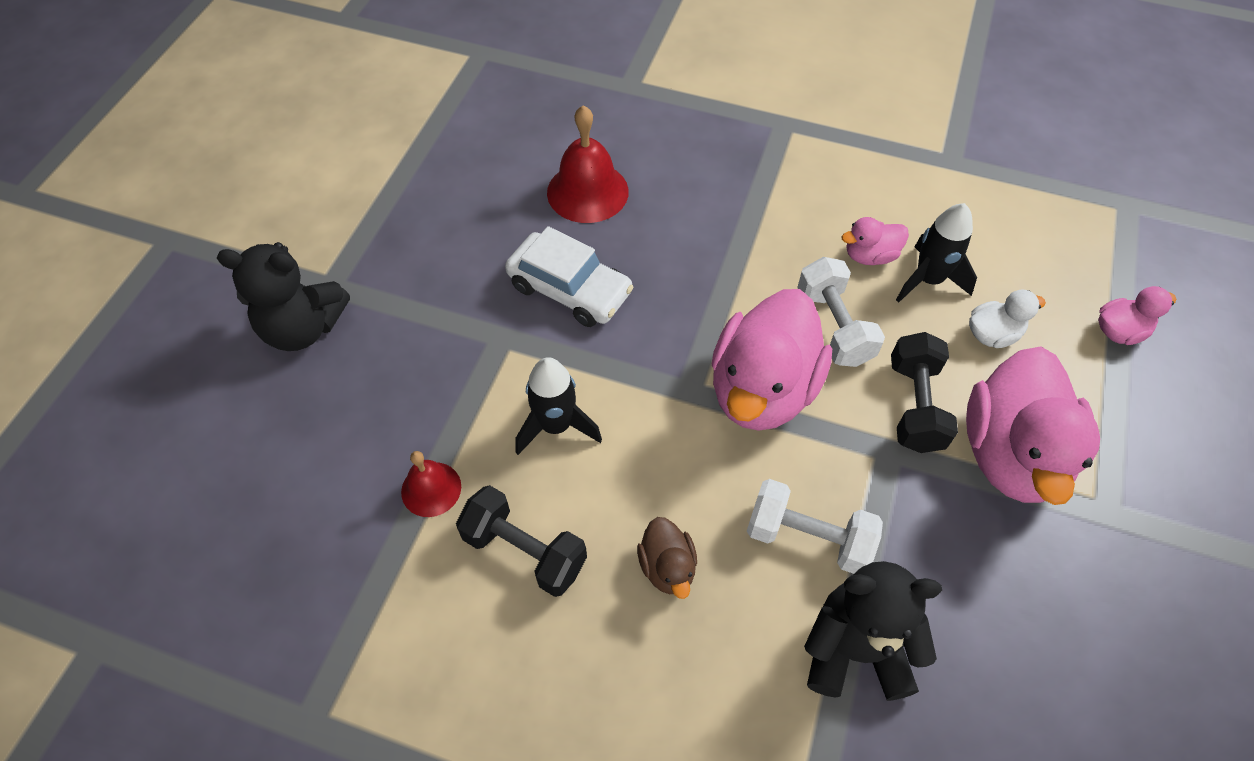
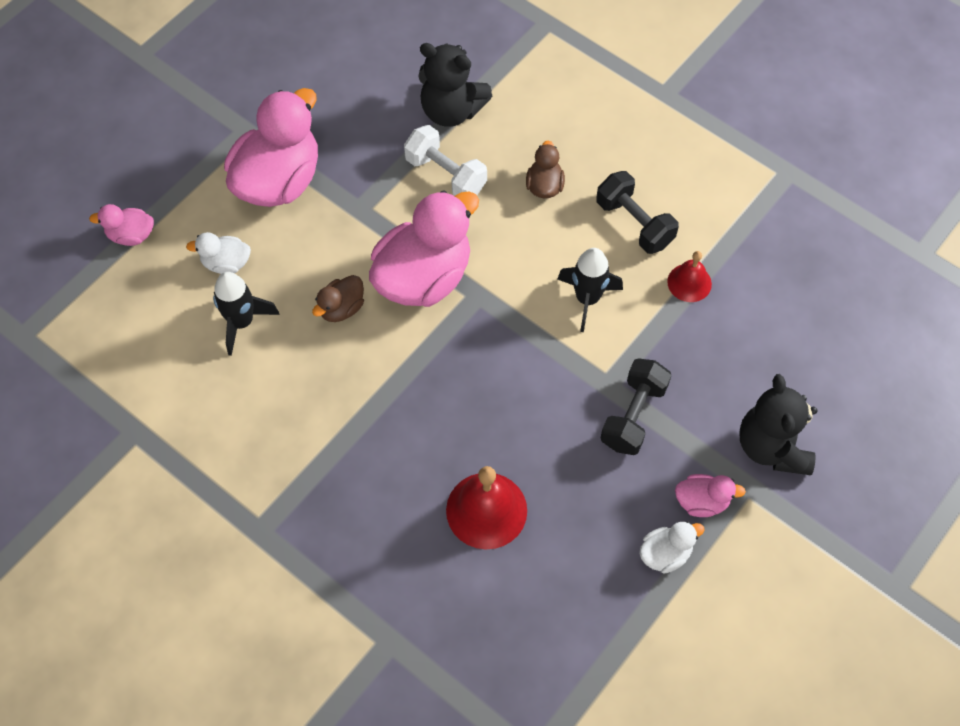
camera: 160 degrees left, 5 degrees up
black teddy bear [217,242,350,351] -> black teddy bear turned 120 degrees counterclockwise [739,374,817,475]
white car [505,226,633,327] -> none
white dumbbell [797,257,885,367] -> brown duck [312,275,364,322]
pink duck [841,217,909,265] -> pink duck moved to [675,474,746,517]
black dumbbell [891,332,958,453] -> black dumbbell moved to [600,358,672,455]
none -> white duck [639,521,705,574]

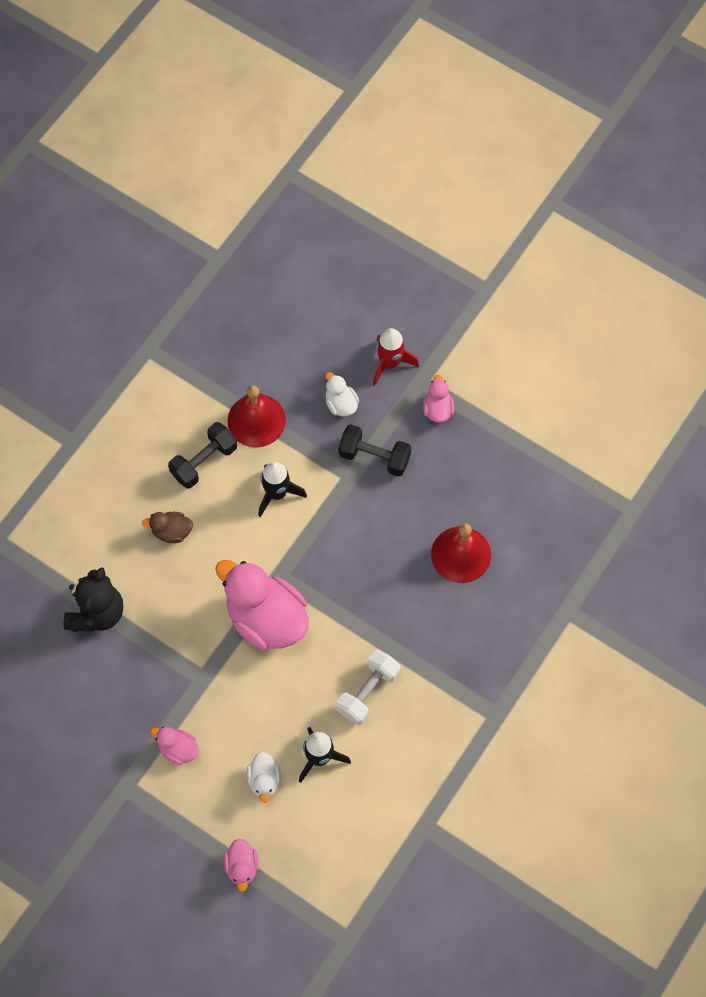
camera: 95 degrees left, 5 degrees up
pink duck [224,88,318,207] -> pink duck [150,727,199,765], size x0.46
brown duck [312,275,364,322] -> none
white dumbbell [404,125,487,196] -> white dumbbell moved to [336,650,400,725]
white duck [639,521,705,574] -> white duck moved to [325,372,359,417]
red bell [667,251,712,302] -> red bell [227,385,286,448], size x1.69
black teddy bear [739,374,817,475] -> red rocket [373,328,419,386]

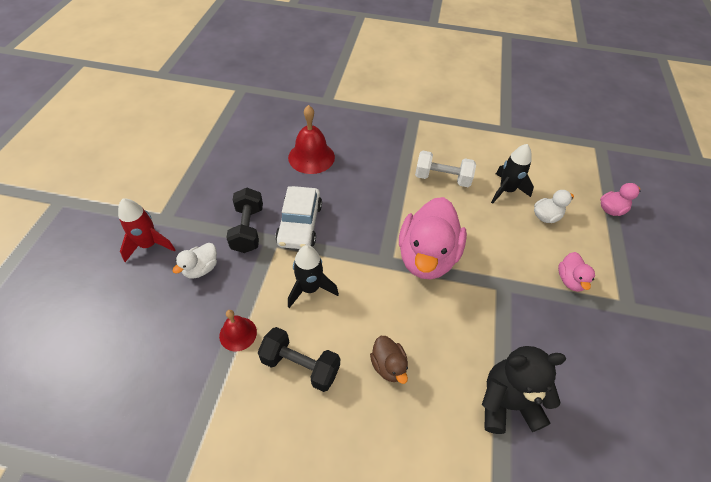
camera: 115 degrees left, 15 degrees down
red bell [227,385,286,448] -> red bell [219,310,257,352], size x0.59
pink duck [423,375,454,423] -> none
none -> white car [275,186,322,249]

